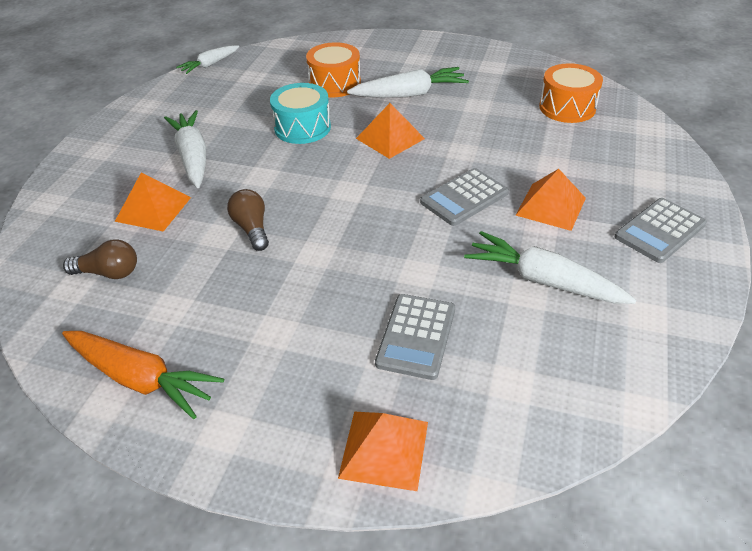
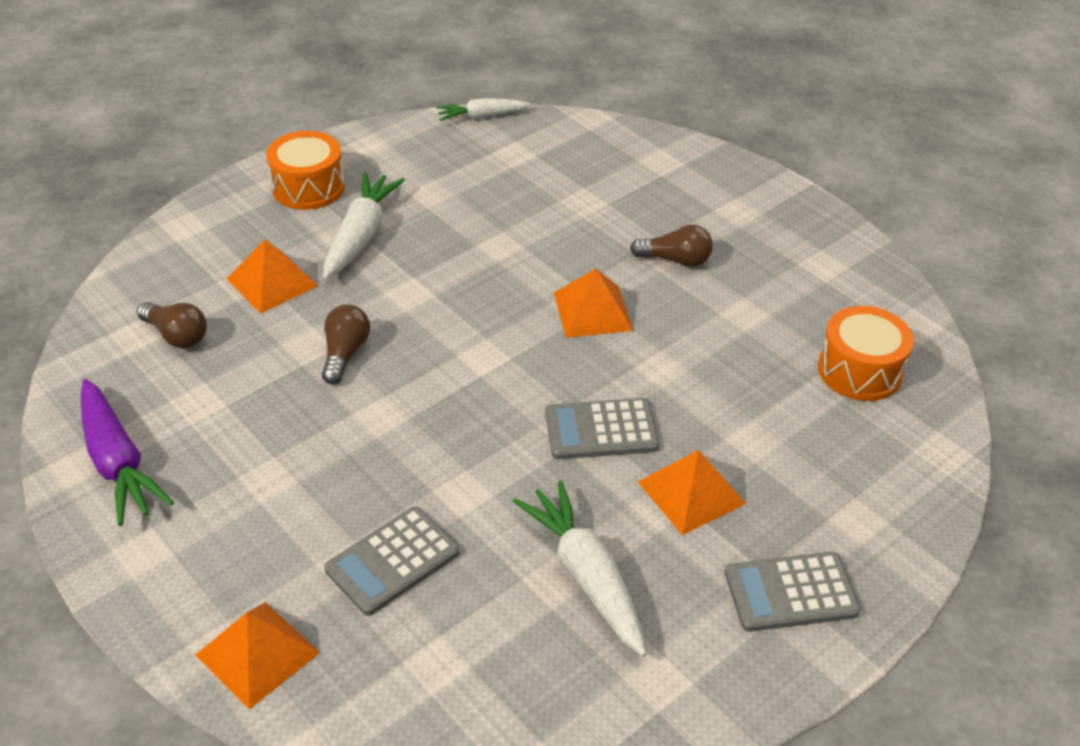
camera: 30 degrees right, 0 degrees up
orange carrot [62,331,224,419] -> purple carrot [81,379,174,526]
turquoise drum [270,83,331,144] -> none
orange drum [306,42,361,97] -> orange drum moved to [267,131,345,210]
white carrot [347,67,469,98] -> brown light bulb [630,225,713,267]

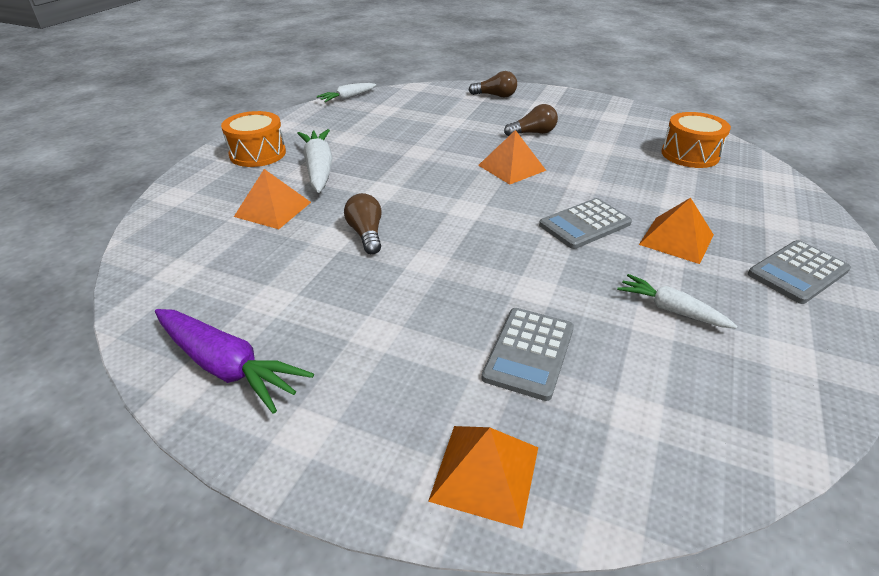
camera: 25 degrees left, 5 degrees down
brown light bulb [137,302,207,348] -> brown light bulb moved to [469,71,517,97]
white carrot [513,480,647,657] -> white carrot [617,274,738,329], size x0.62

